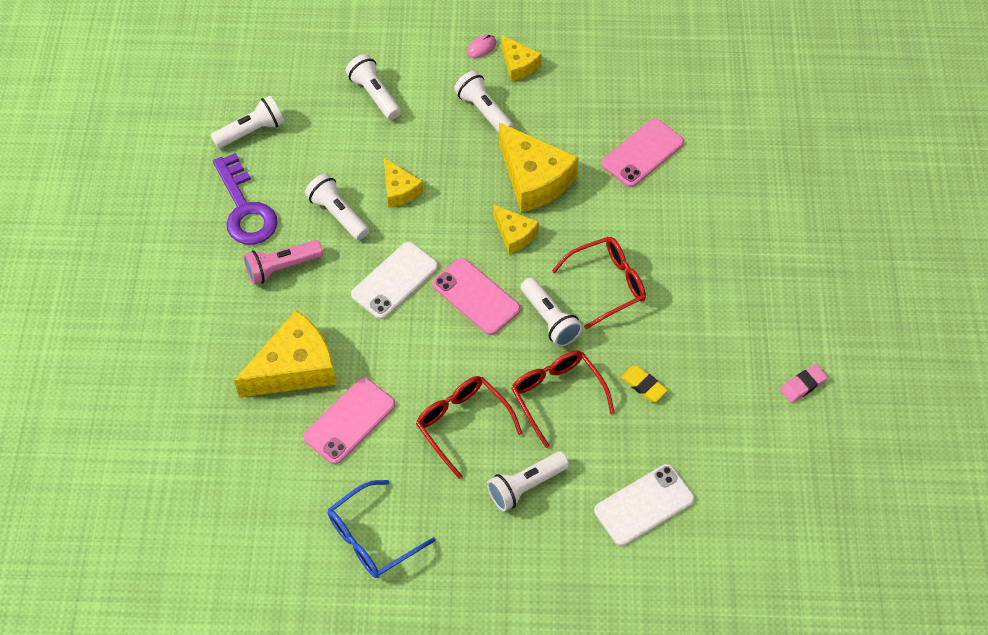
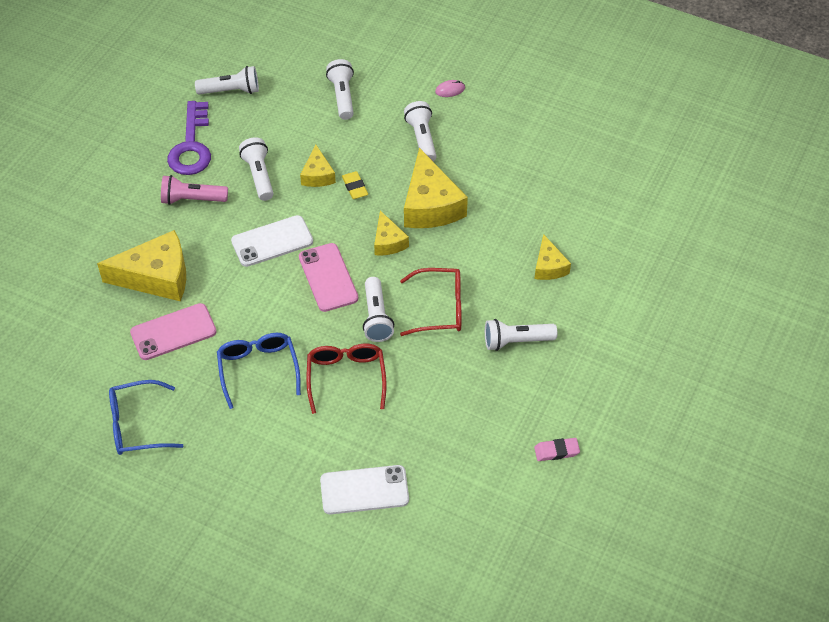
camera: 25 degrees right, 5 degrees down
red glasses [416,376,522,479] -> blue glasses [217,333,301,409]
white flashlight [487,452,569,512] -> white flashlight moved to [485,319,557,351]
yellow cheese [501,35,542,81] -> yellow cheese moved to [535,234,571,280]
pink phone [602,119,684,187] -> none
yellow eraser [621,366,668,402] -> yellow eraser moved to [342,171,368,199]

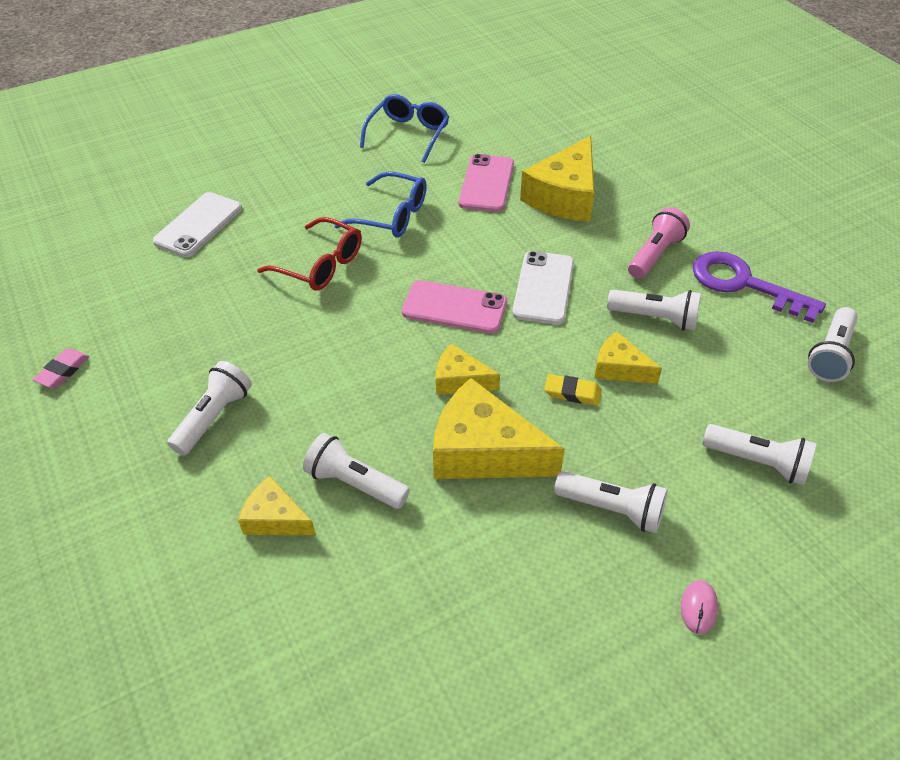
camera: 125 degrees right, 5 degrees down
white flashlight [363,277,394,342] -> white flashlight moved to [303,433,410,509]
red glasses [400,268,461,336] -> none

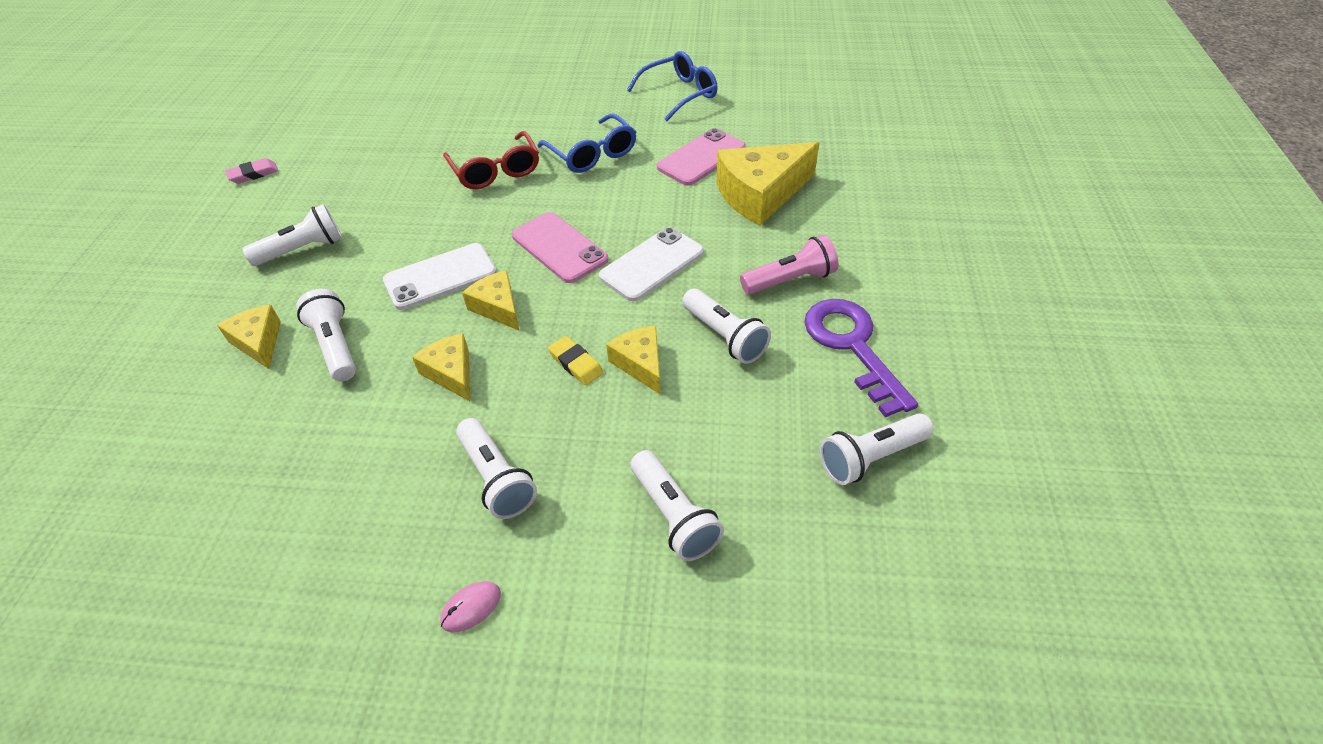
camera: 35 degrees right, 0 degrees up
white phone [153,192,242,257] -> white phone moved to [383,243,497,310]
yellow cheese [433,378,565,479] -> yellow cheese [412,334,470,401], size x0.55

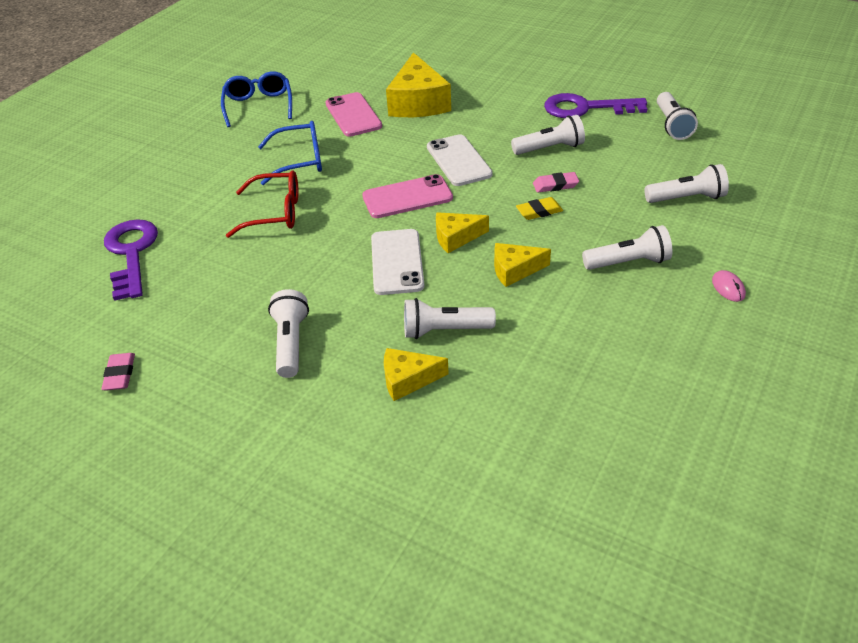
camera: 65 degrees left, 5 degrees down
yellow cheese [606,326,660,394] -> pink eraser [533,172,579,193]
pink flashlight [740,235,838,295] -> none
none -> purple key [104,219,158,301]

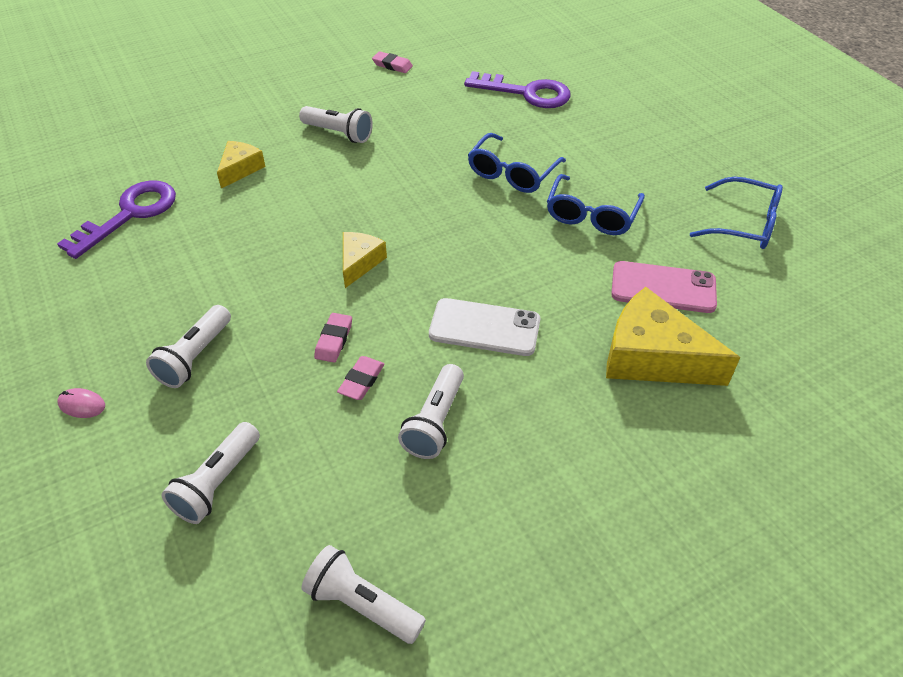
camera: 120 degrees right, 5 degrees up
red glasses [226,170,299,238] -> blue glasses [468,133,566,193]
pink phone [362,174,453,218] -> none
white phone [371,229,425,295] -> none
white flashlight [404,298,496,339] -> none
yellow cheese [494,243,551,287] -> none
yellow eraser [516,197,563,220] -> pink eraser [314,313,352,363]
purple key [544,93,647,118] -> purple key moved to [57,180,176,259]

